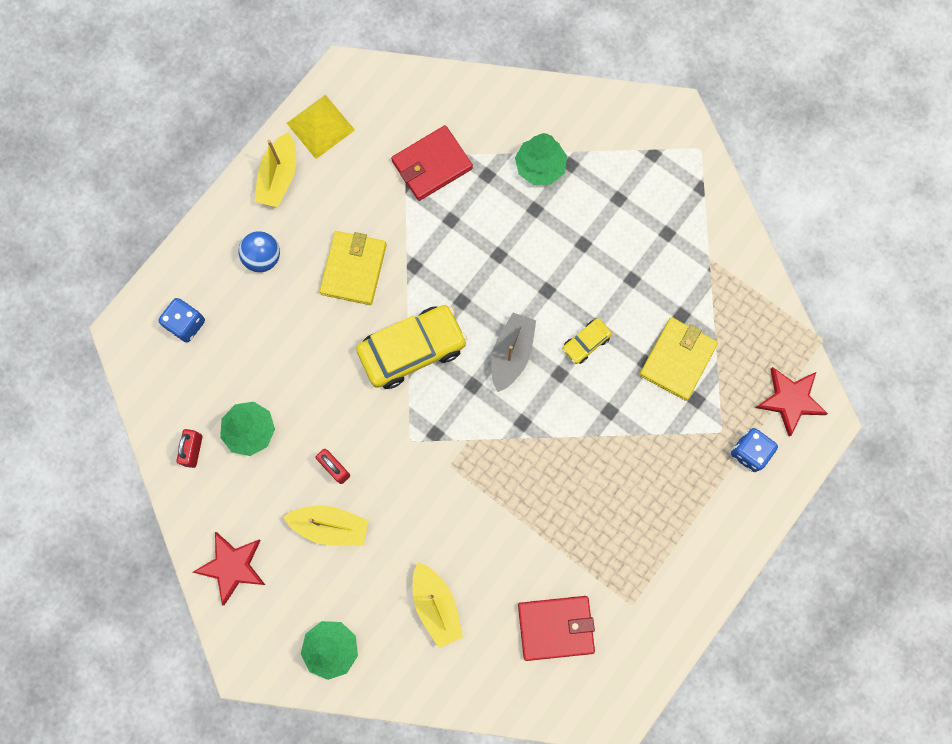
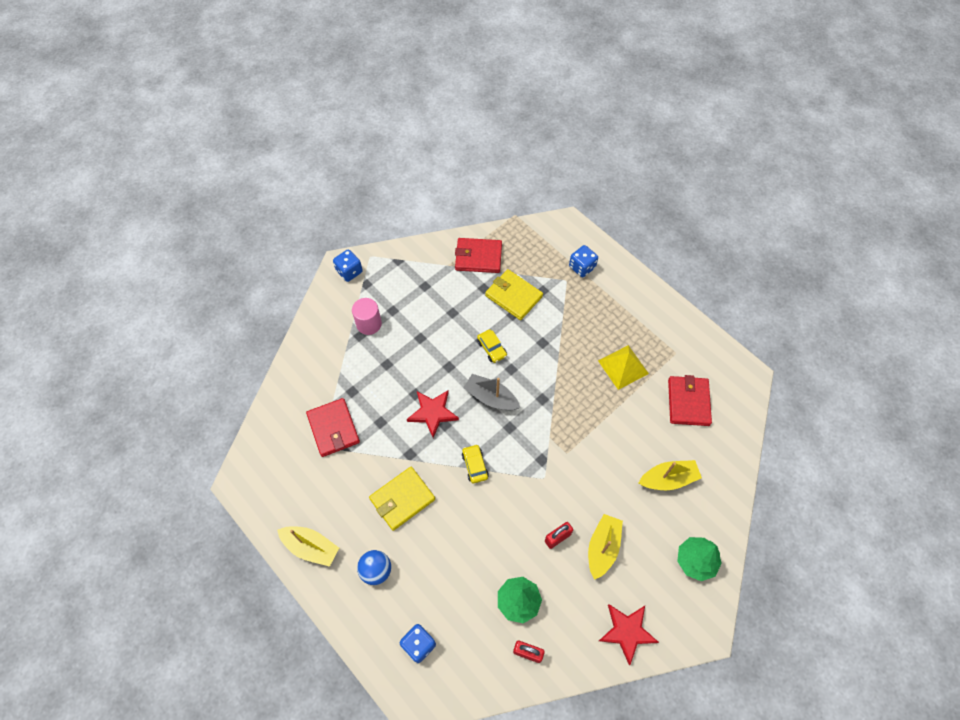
camera: 80 degrees left, 15 degrees down
yellow pyramid [287,95,355,159] -> yellow pyramid moved to [598,345,649,390]
yellow wallet [320,231,387,305] -> yellow wallet turned 60 degrees counterclockwise [369,467,435,531]
yellow car [356,305,467,389] -> yellow car [462,444,489,483], size x0.48
green tree [515,133,567,185] -> none
red star [755,367,828,436] -> red star moved to [407,390,459,438]
none -> blue dice [333,250,363,282]
none -> pink cylinder [352,298,382,335]
none -> red wallet [455,238,502,273]

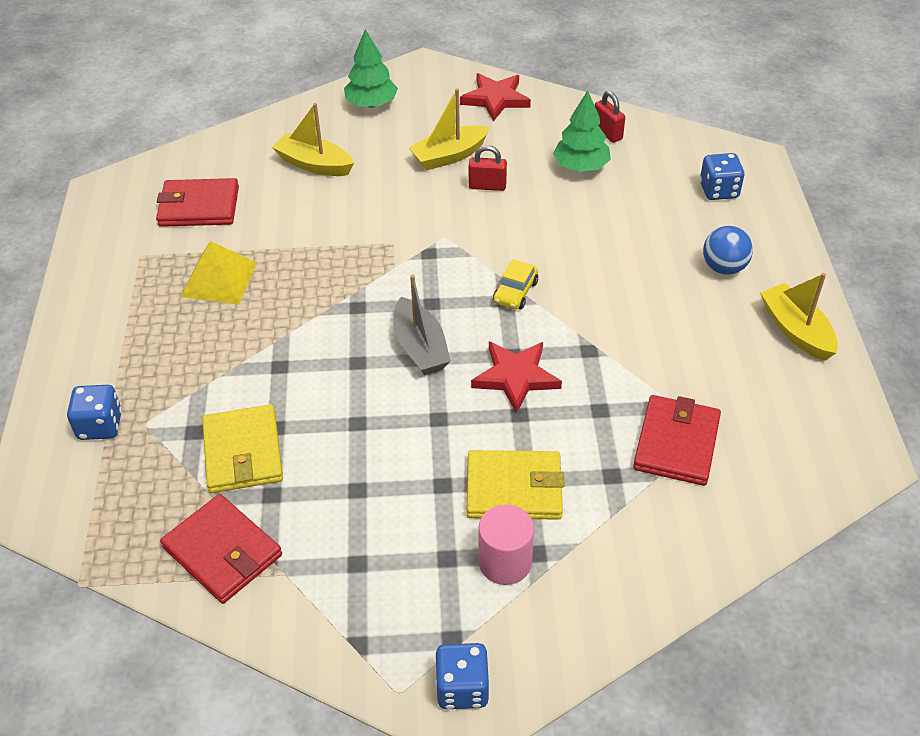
camera: 140 degrees left, 15 degrees down
yellow wallet [369,467,435,531] -> yellow wallet moved to [467,450,565,520]
yellow car [477,329,507,363] -> none
red wallet [668,375,712,426] -> red wallet turned 45 degrees clockwise [156,178,239,227]

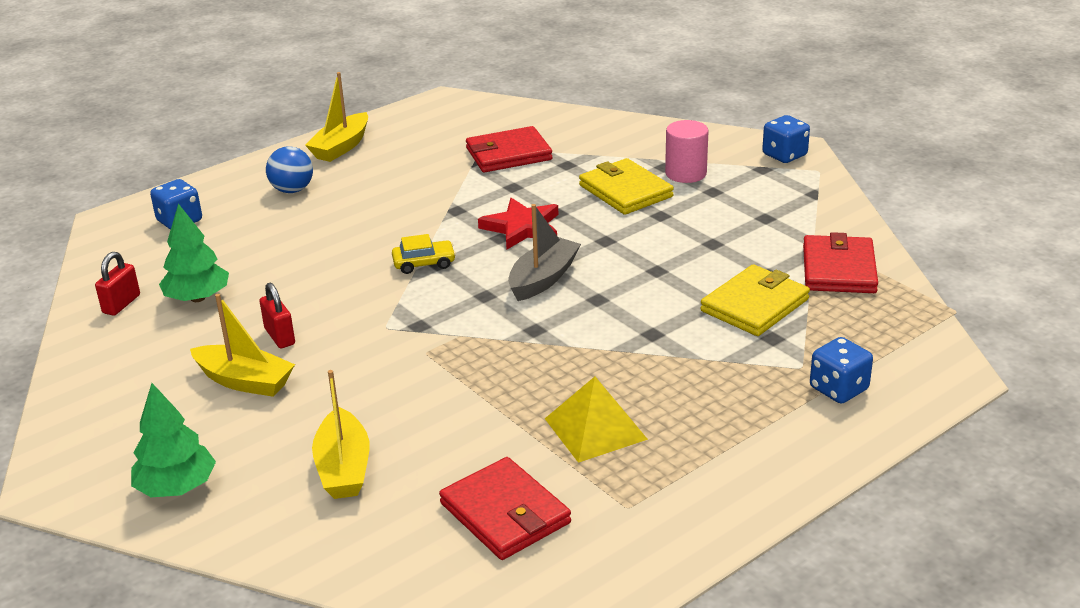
camera: 125 degrees left, 15 degrees down
red star [460,73,531,122] -> none

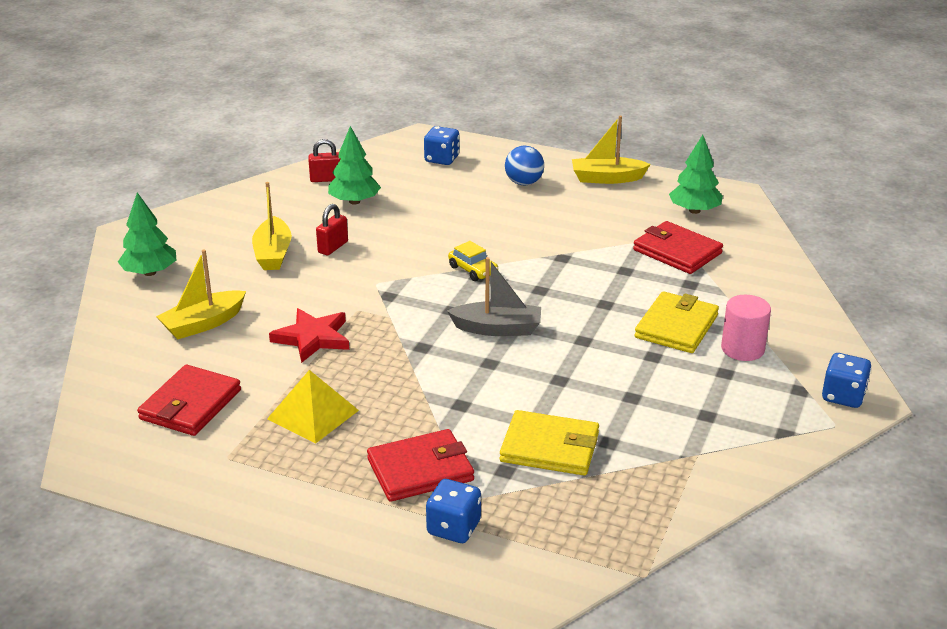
camera: 60 degrees right, 0 degrees up
red star [478,198,558,249] -> red star moved to [269,308,349,363]
red wallet [803,232,878,293] -> red wallet moved to [367,429,474,502]
none -> green tree [669,135,723,214]

